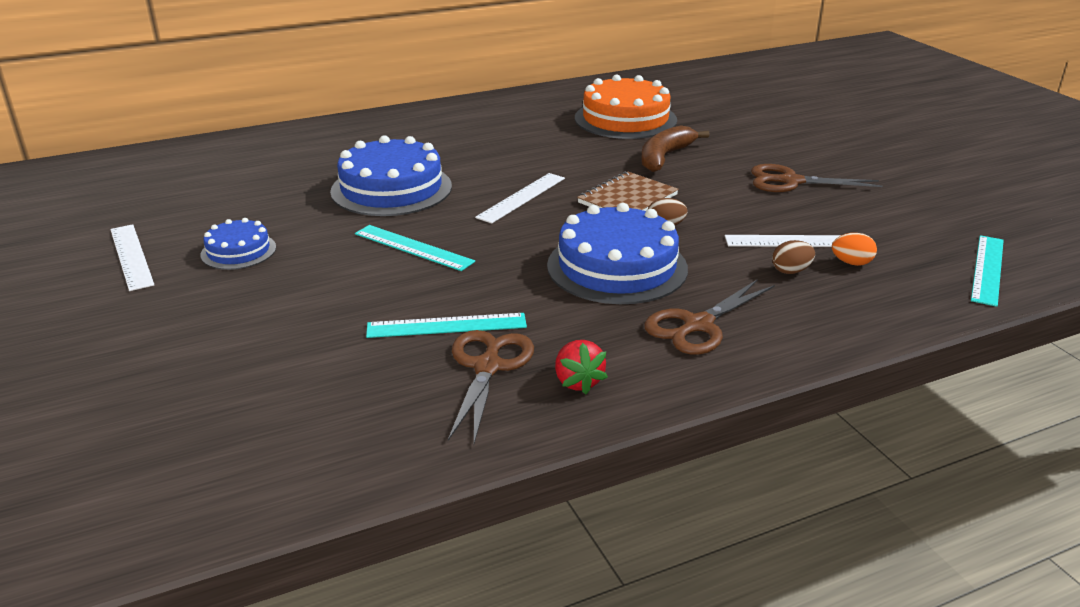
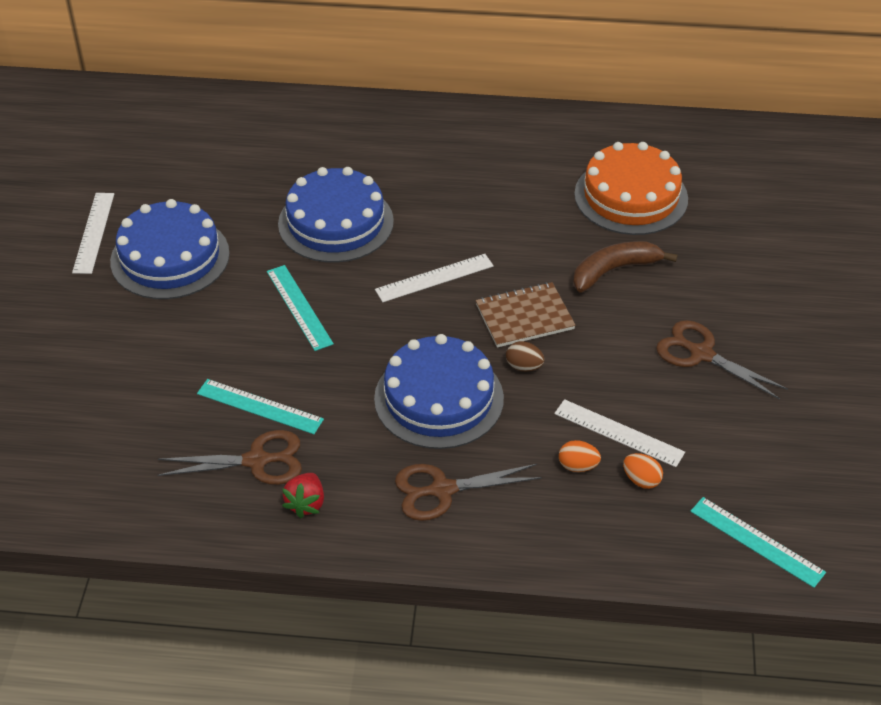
camera: 30 degrees right, 15 degrees up
blue cake [200,218,276,270] -> blue cake [110,199,230,299], size x1.87
brown scissors [448,330,534,443] -> brown scissors turned 45 degrees clockwise [158,430,302,485]
brown egg [772,240,815,274] -> orange egg [559,440,601,472]
turquoise ruler [971,235,1004,307] -> turquoise ruler turned 75 degrees clockwise [690,497,826,588]

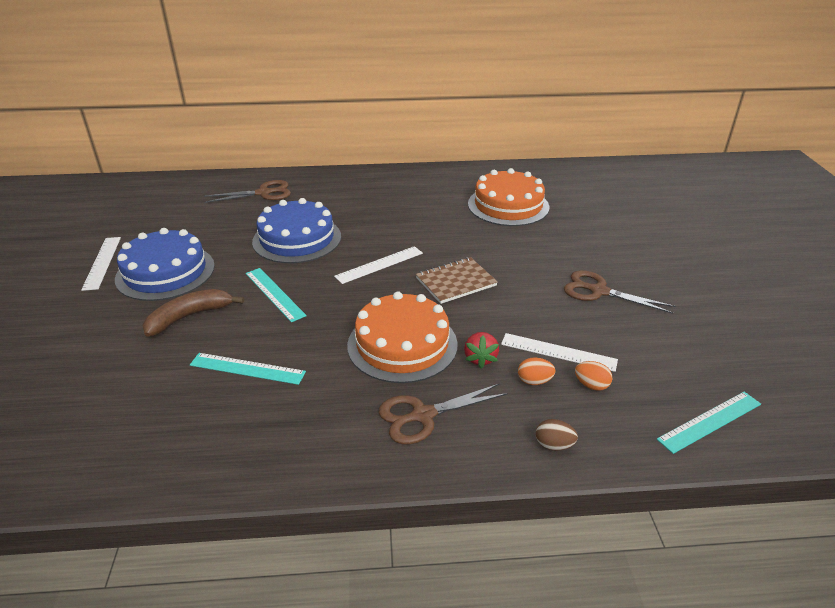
camera: 10 degrees left, 10 degrees down
brown scissors [158,430,302,485] -> brown scissors moved to [204,180,291,203]
red strawberry [282,473,324,518] -> red strawberry moved to [464,332,499,368]
blue cake [374,334,504,449] -> orange cake [347,291,458,383]
brown egg [506,341,544,371] -> brown egg moved to [536,419,578,451]
brown banana [573,241,678,292] -> brown banana moved to [142,289,244,337]
turquoise ruler [690,497,826,588] -> turquoise ruler turned 60 degrees counterclockwise [657,392,761,454]

